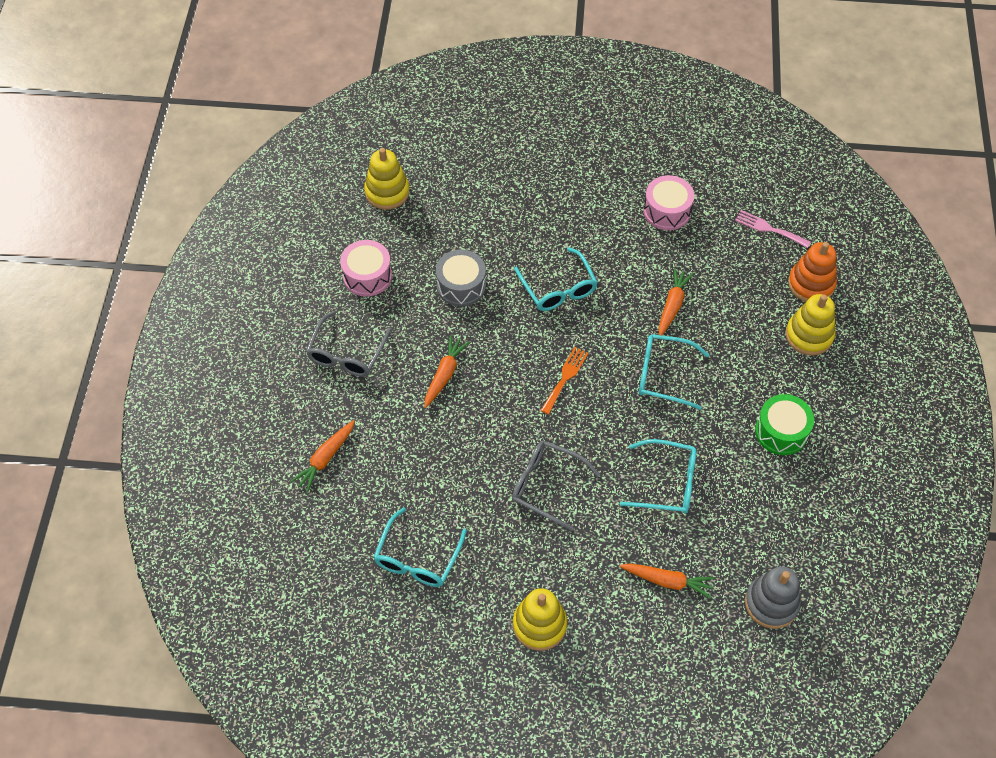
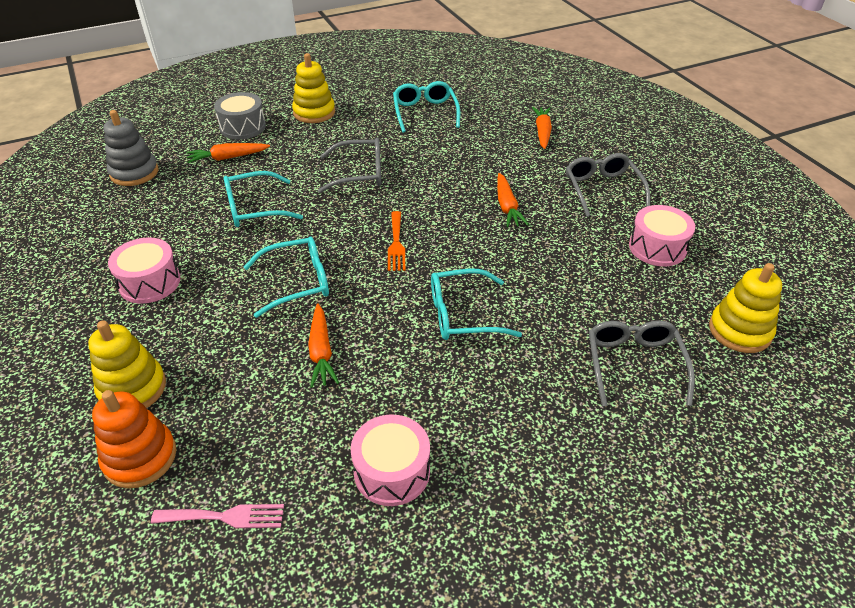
camera: 150 degrees right, 15 degrees down
grey drum [436,249,486,307] -> grey drum moved to [214,92,266,139]
turquoise glasses [514,247,598,311] -> turquoise glasses turned 45 degrees counterclockwise [431,269,522,340]
green drum [755,394,814,455] -> pink drum [108,238,181,304]
none -> grey glasses [589,320,695,407]

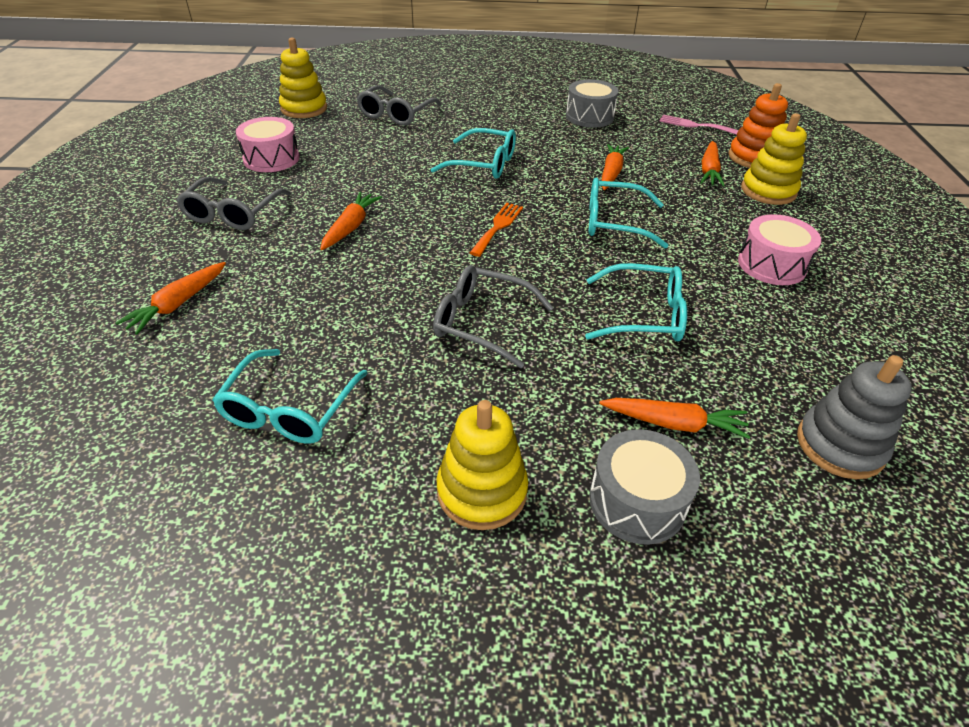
camera: 155 degrees left, 0 degrees up
pink drum [350,415,430,506] -> grey drum [566,79,619,128]
none -> orange carrot [700,141,725,187]

